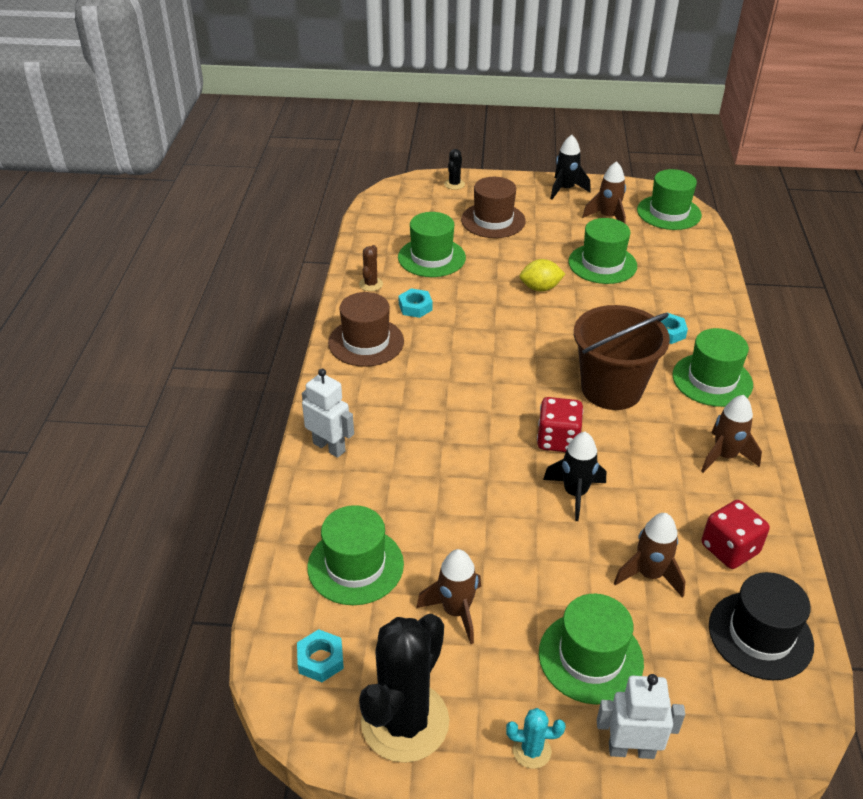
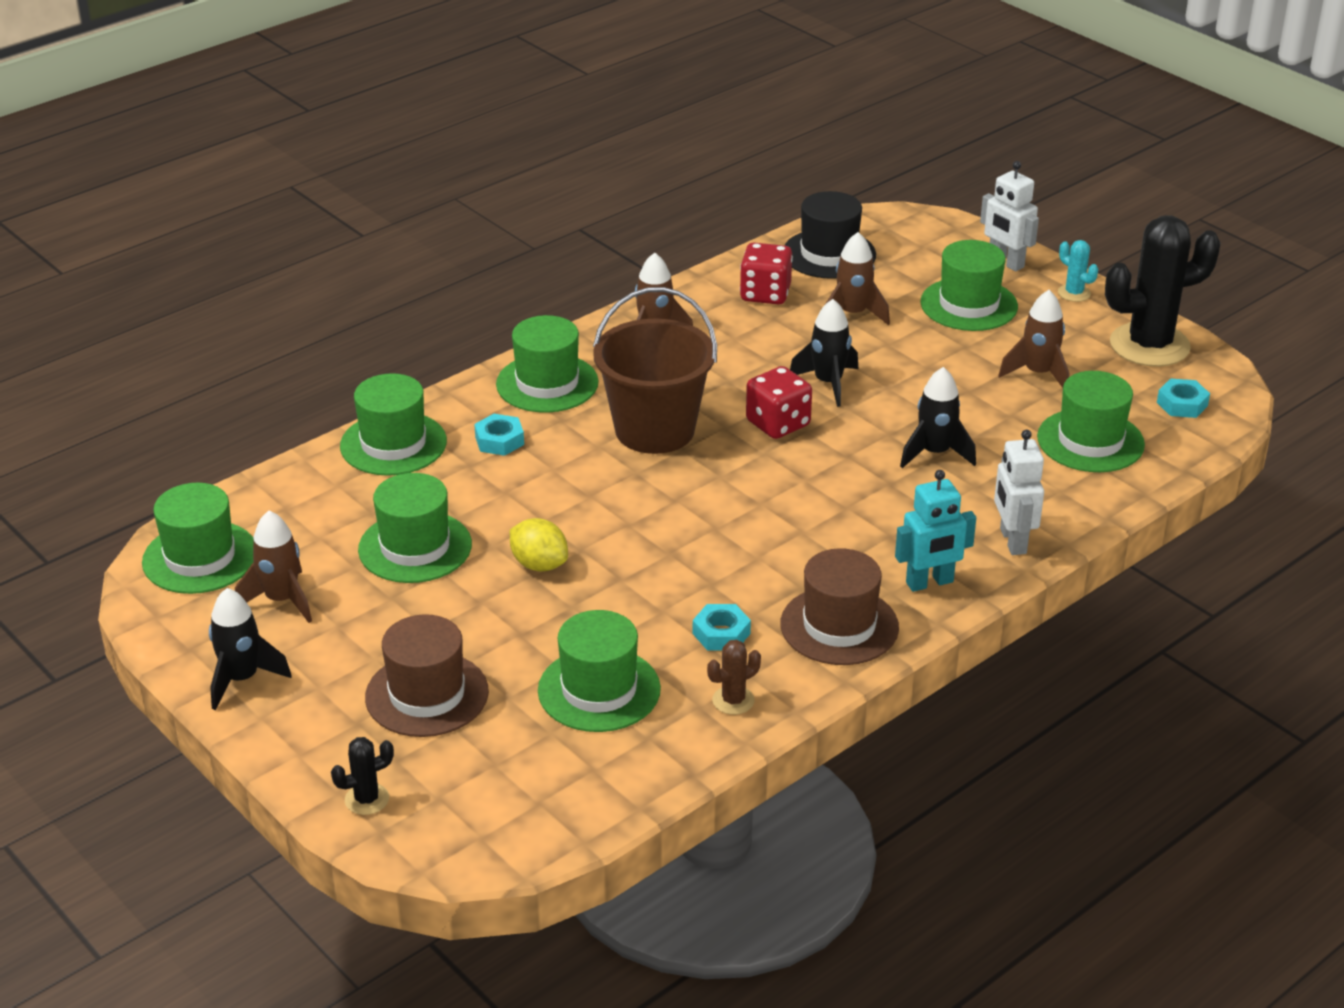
camera: 135 degrees left, 5 degrees down
none -> green hat [340,373,447,476]
none -> turquoise robot [895,470,976,592]
none -> black rocket [900,367,976,468]

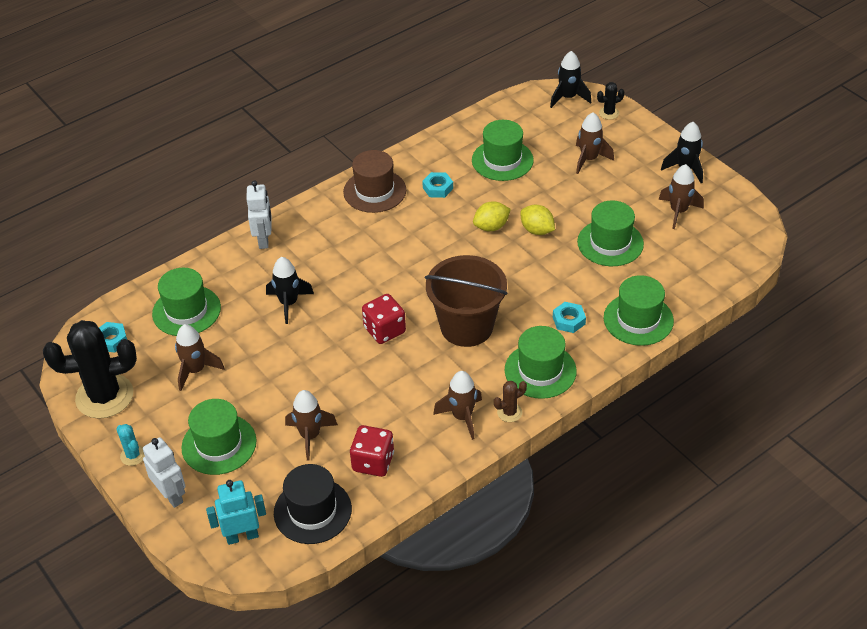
camera: 175 degrees left, 10 degrees up
green hat [142,483,254,594] -> none
brown hat [365,614,489,737] -> brown rocket [576,112,614,174]
brown cactus [707,639,761,715] -> brown cactus moved to [494,381,527,422]
black rocket [790,299,858,407] -> black rocket moved to [550,51,591,108]
turquoise robot [895,470,976,592] -> turquoise robot moved to [206,480,266,545]
none -> yellow lemon [473,201,511,231]

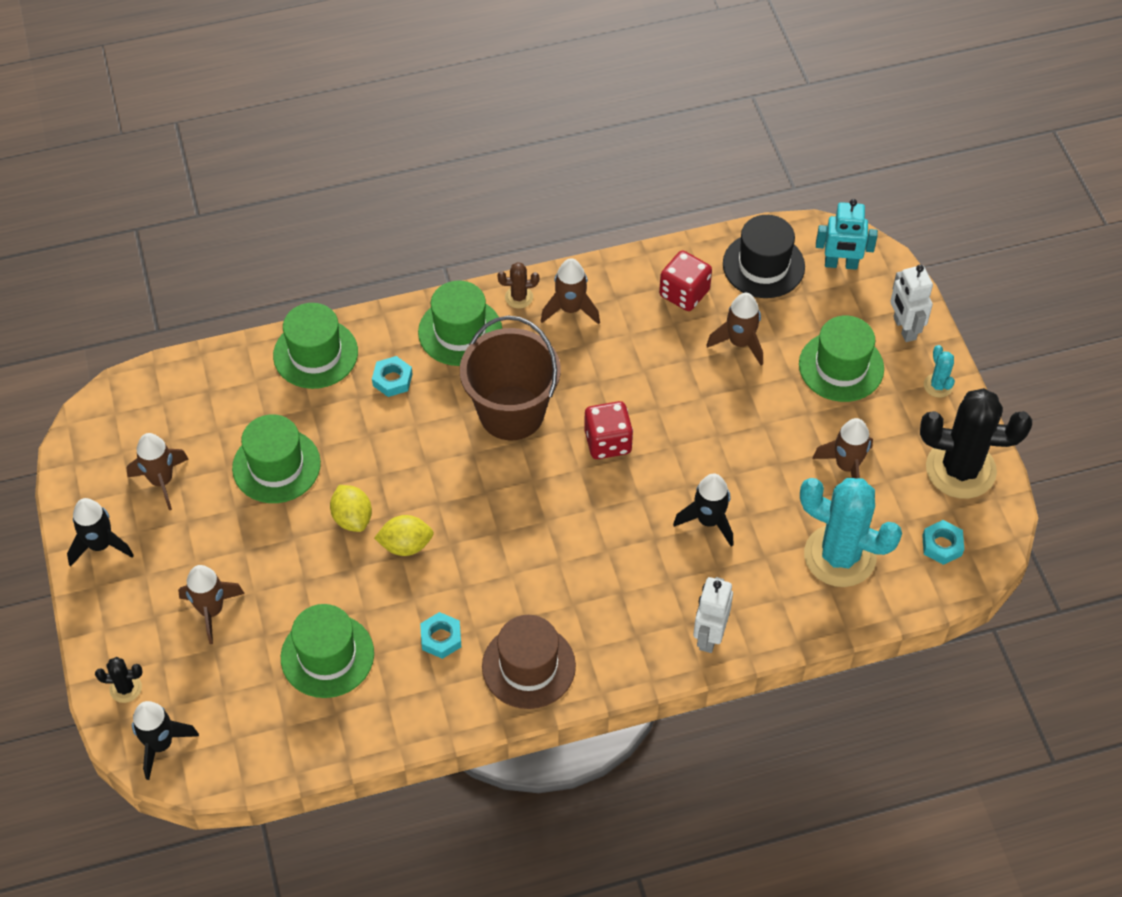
camera: 160 degrees left, 10 degrees up
green hat [152,268,221,336] -> turquoise cactus [800,478,902,587]

